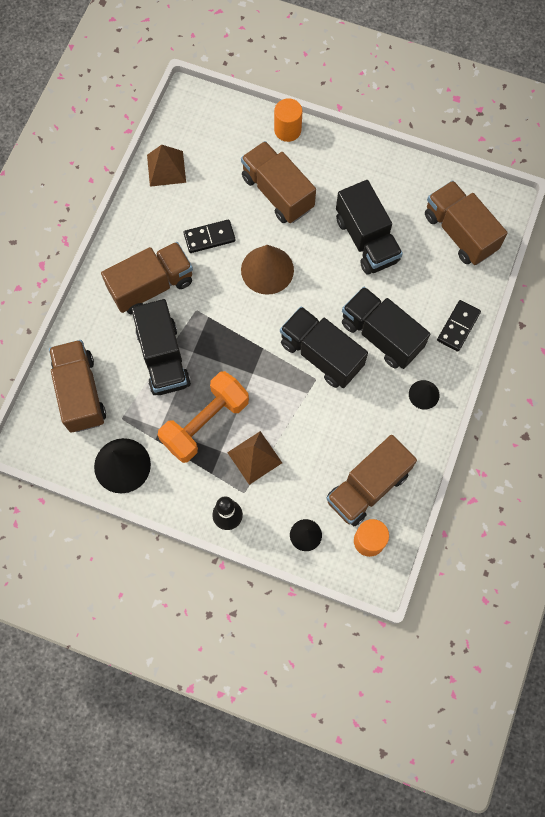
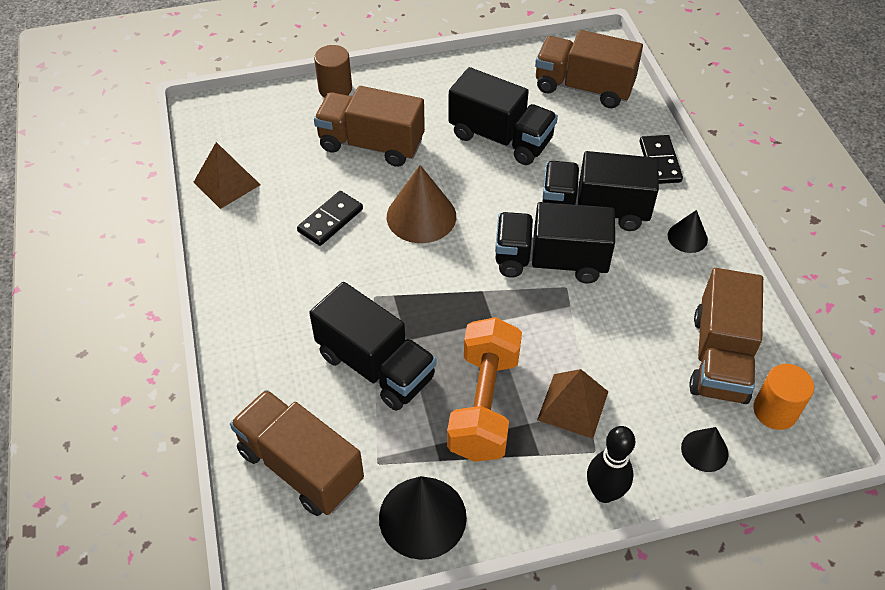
camera: 35 degrees left, 20 degrees down
brown truck [101,242,193,315] -> none
orange cylinder [274,98,303,142] -> brown cylinder [314,45,352,98]

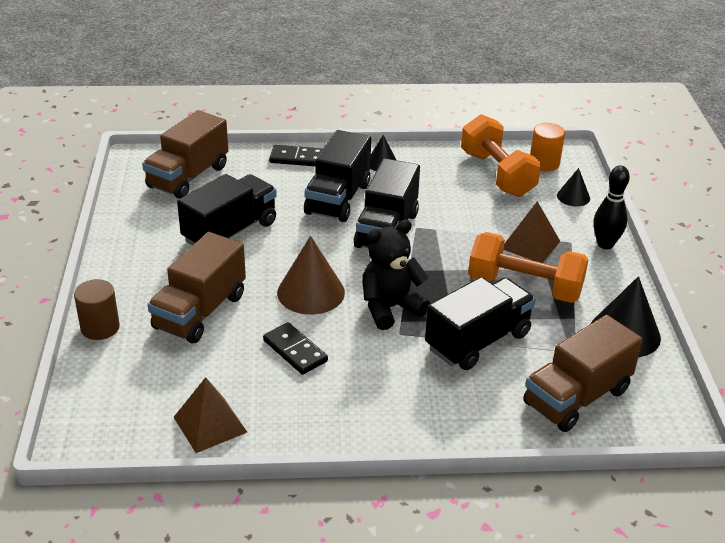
camera: 80 degrees left, 15 degrees down
brown truck [689,268,763,404] -> orange dumbbell [461,114,541,197]
none -> black teddy bear [362,220,430,330]

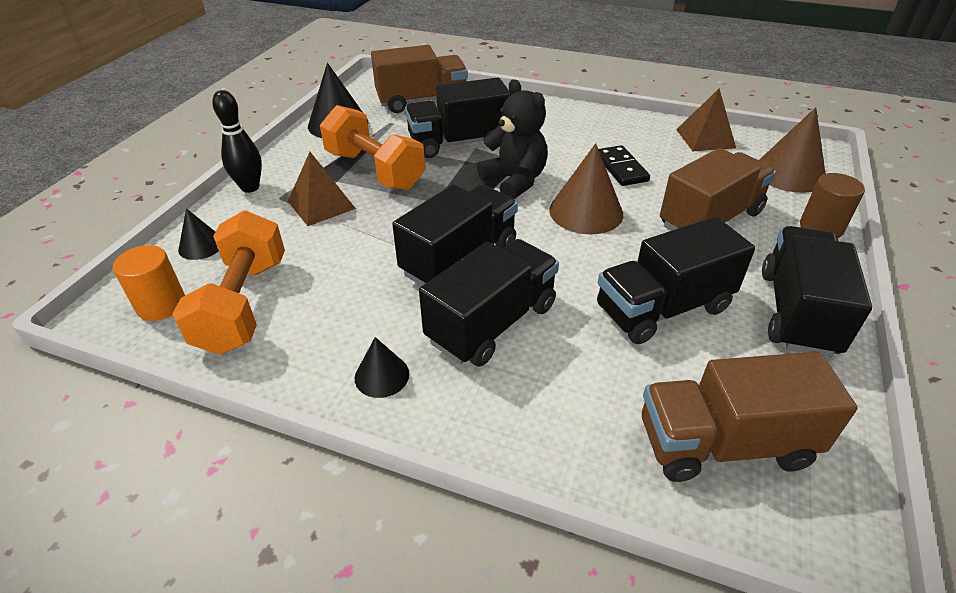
camera: 155 degrees left, 5 degrees up
brown truck [142,110,228,199] -> brown truck turned 150 degrees counterclockwise [642,352,858,482]
black domino [269,145,323,166] -> none
black teddy bear [362,220,430,330] -> black teddy bear turned 120 degrees counterclockwise [477,79,548,199]
none -> brown cone [759,107,826,193]
none -> black truck [762,226,872,357]

